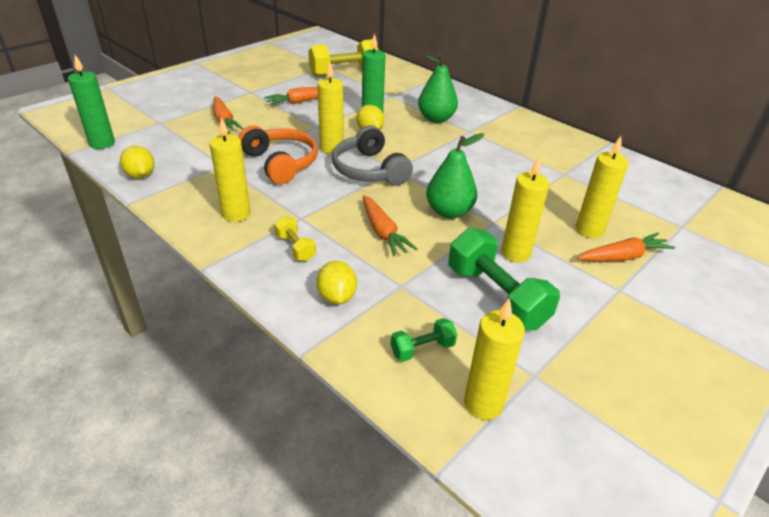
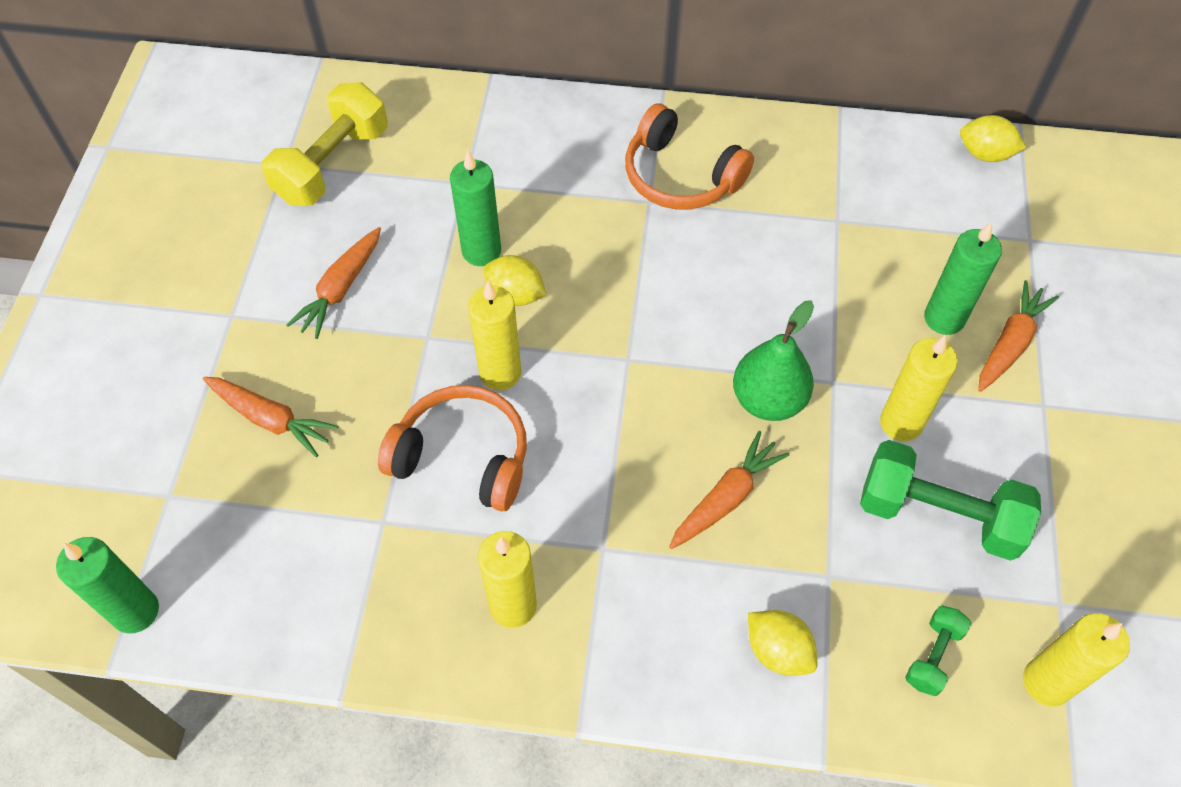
camera: 35 degrees left, 20 degrees up
yellow lemon [120,146,154,179] -> yellow lemon moved to [960,115,1026,162]
yellow dumbbell [275,216,316,261] -> none
grey headphones [332,126,413,185] -> none
orange carrot [363,195,417,256] -> orange carrot turned 75 degrees counterclockwise [669,431,790,549]
green pear [418,54,458,123] -> none
yellow candle [576,136,629,238] -> green candle [924,222,1002,335]
none -> orange headphones [625,103,754,210]

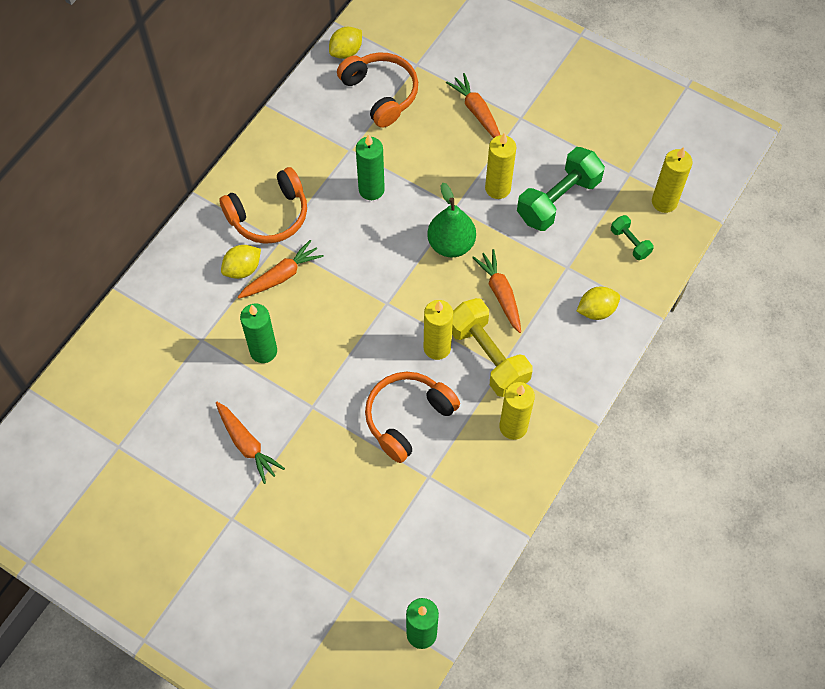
camera: 65 degrees left, 5 degrees up
orange carrot [203,377,338,457] -> orange carrot moved to [238,240,324,298]
yellow dumbbell [262,83,388,206] -> yellow dumbbell moved to [452,298,533,397]
yellow candle [468,281,521,390] -> yellow candle moved to [424,300,453,360]
yellow lemon [483,255,546,306] -> yellow lemon moved to [221,245,261,279]
green candle [924,222,1002,335] -> green candle moved to [356,134,385,200]
none -> orange headphones [337,52,418,128]

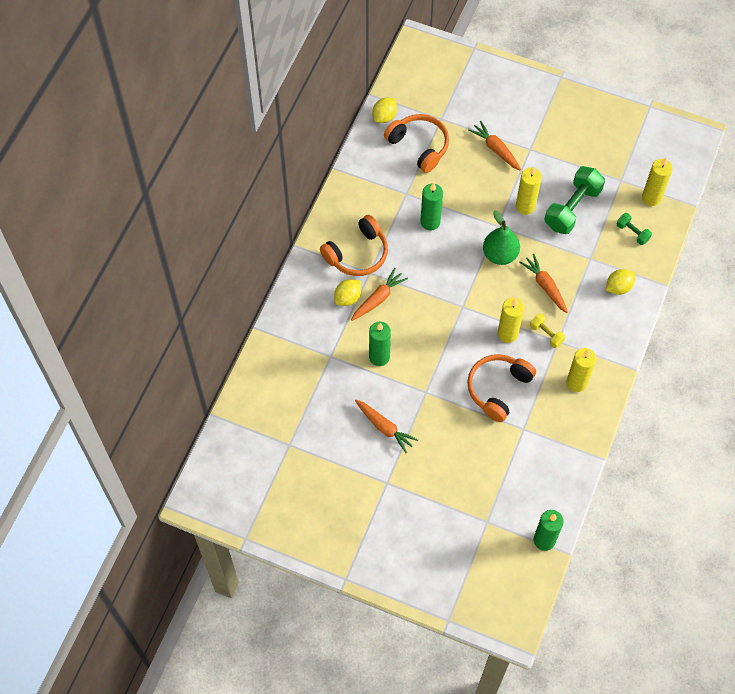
camera: 10 degrees left, 0 degrees up
yellow dumbbell [452,298,533,397] -> yellow dumbbell [530,314,565,348], size x0.50

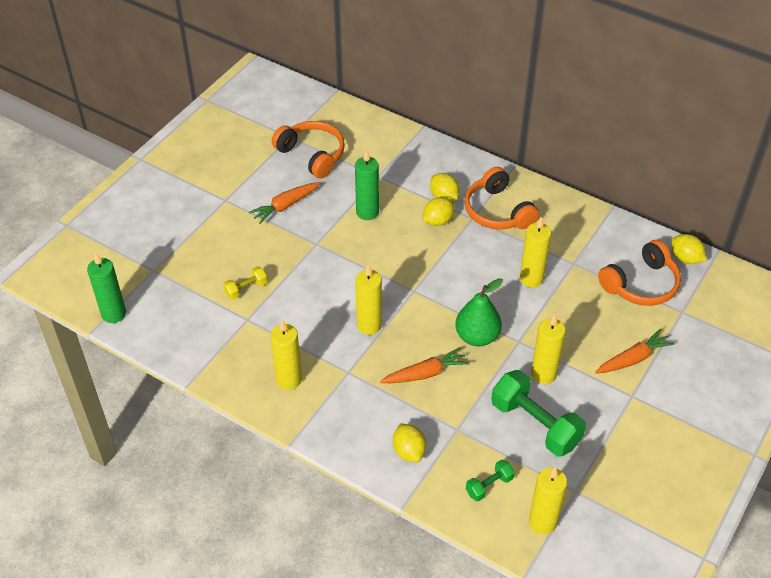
camera: 100 degrees right, 15 degrees down
orange carrot [351,268,408,321] -> yellow lemon [423,197,455,226]
green candle [420,183,443,231] -> yellow candle [520,217,551,287]
orange headphones [467,354,536,422] -> orange headphones moved to [272,121,345,178]
yellow dumbbell [530,314,565,348] -> yellow dumbbell moved to [223,266,268,300]

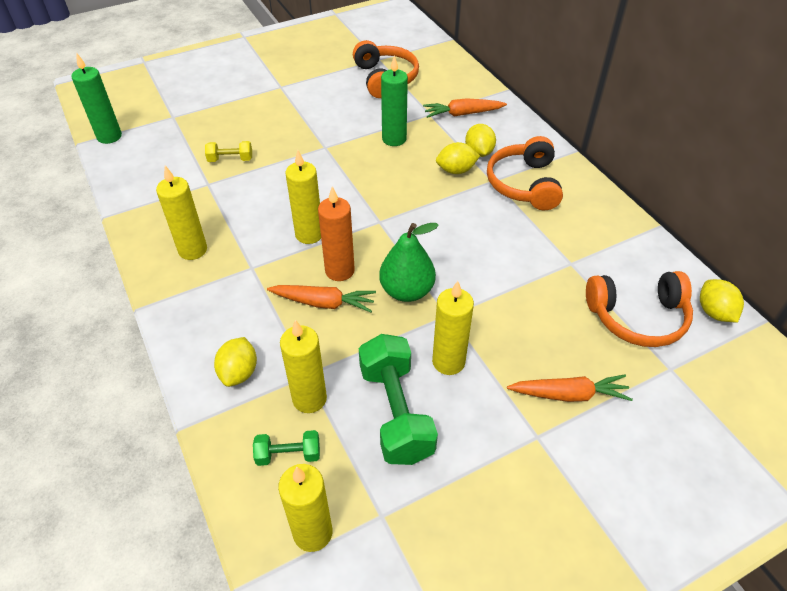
camera: 30 degrees right, 0 degrees up
orange carrot [249,182,320,224] -> orange carrot moved to [423,98,507,118]
yellow candle [520,217,551,287] -> yellow candle moved to [280,320,327,413]
none -> orange candle [318,186,355,281]

